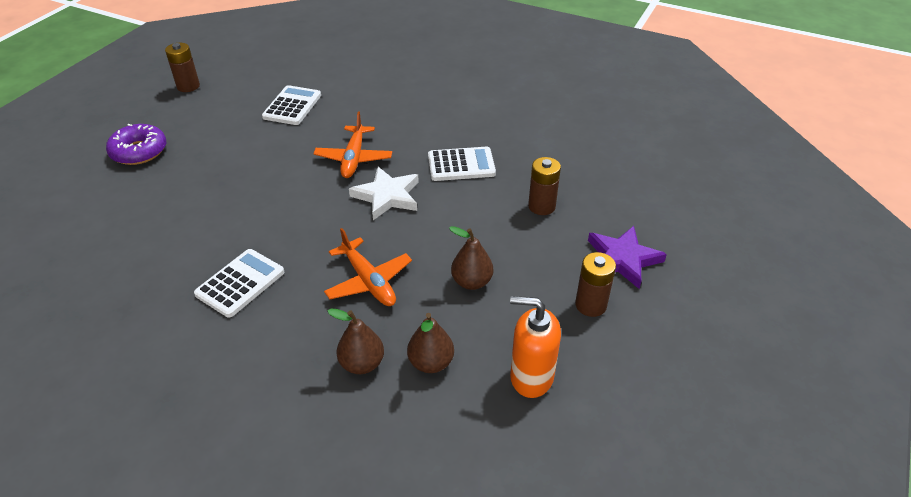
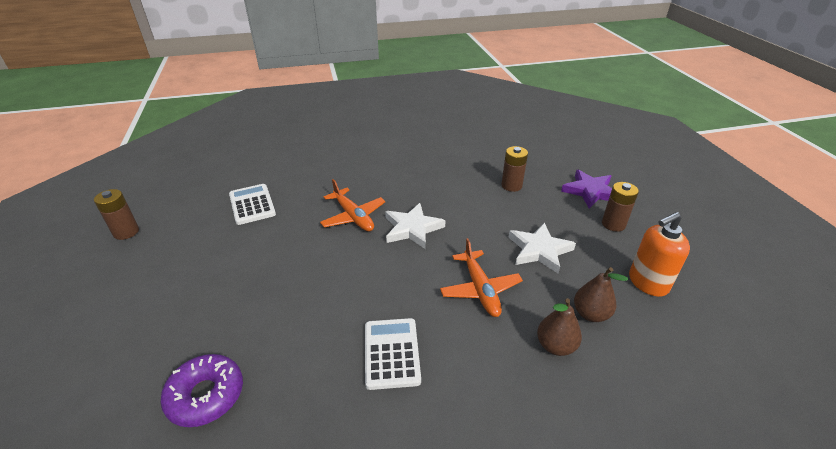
camera: 40 degrees left, 5 degrees down
purple donut [106,124,166,165] -> purple donut moved to [160,354,243,427]
orange plane [324,228,412,306] -> orange plane turned 60 degrees clockwise [440,238,523,317]
white calculator [428,147,496,181] -> none
brown pear [449,226,493,290] -> white star [508,222,576,274]

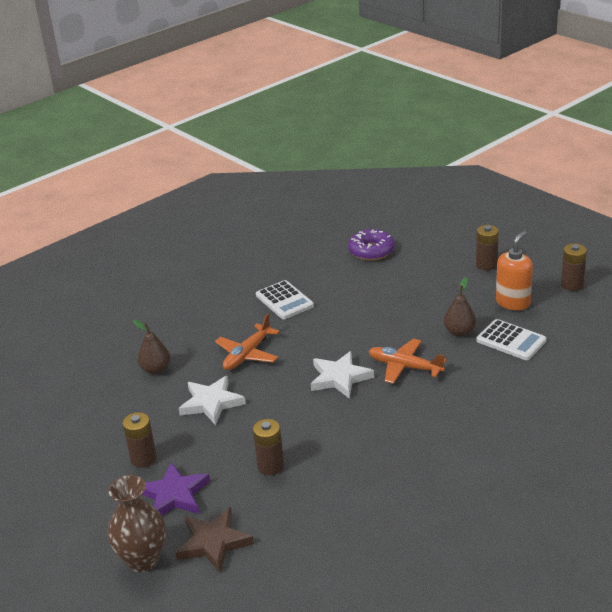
camera: 155 degrees right, 5 degrees down
orange plane [440,238,523,317] -> orange plane turned 105 degrees counterclockwise [215,314,280,370]
brown pear [537,298,582,356] -> brown pear moved to [444,277,476,337]
orange soap dispenser [629,212,690,297] -> orange soap dispenser moved to [496,231,533,310]
none -> brown vase [107,475,166,572]
none -> brown star [175,507,254,573]
none -> brown battery [476,225,499,270]

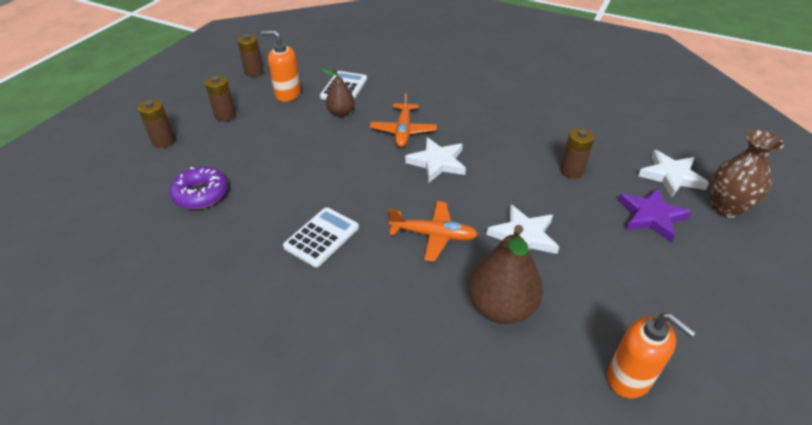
camera: 115 degrees left, 10 degrees up
brown battery [123,412,157,468] -> brown battery moved to [138,100,175,148]
brown pear [133,320,170,374] -> brown pear [468,225,543,324], size x1.72
brown star [175,507,254,573] -> white star [638,150,709,198]
none -> orange soap dispenser [607,313,697,399]

